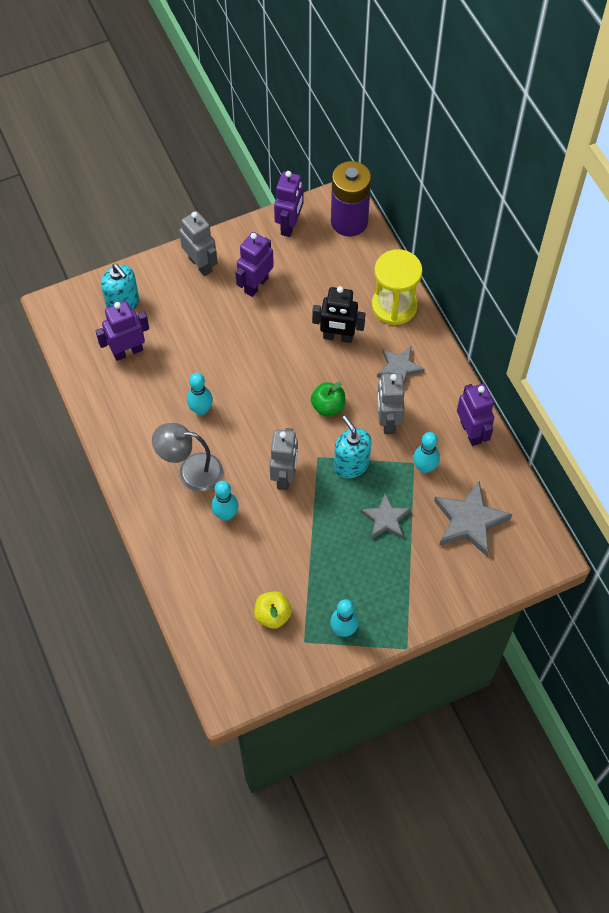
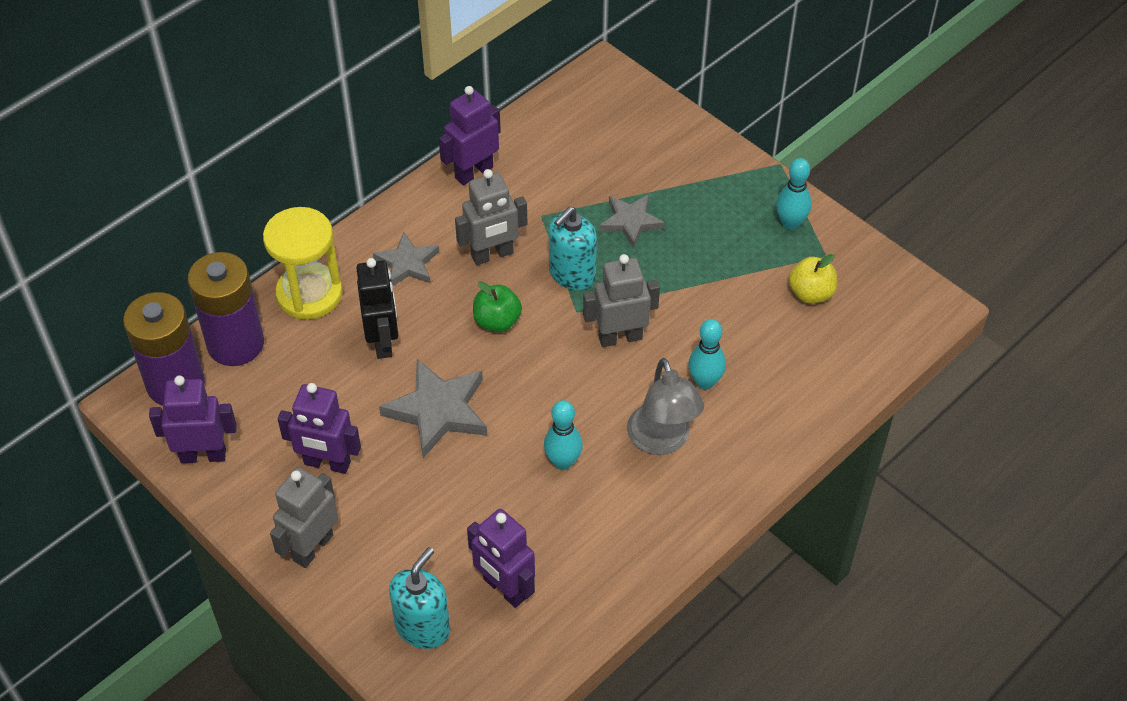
camera: 110 degrees left, 10 degrees down
turquoise bowling pin [413,432,440,473] -> none
grey star [434,481,512,556] -> grey star moved to [379,359,487,458]
none -> purple battery [188,252,264,366]

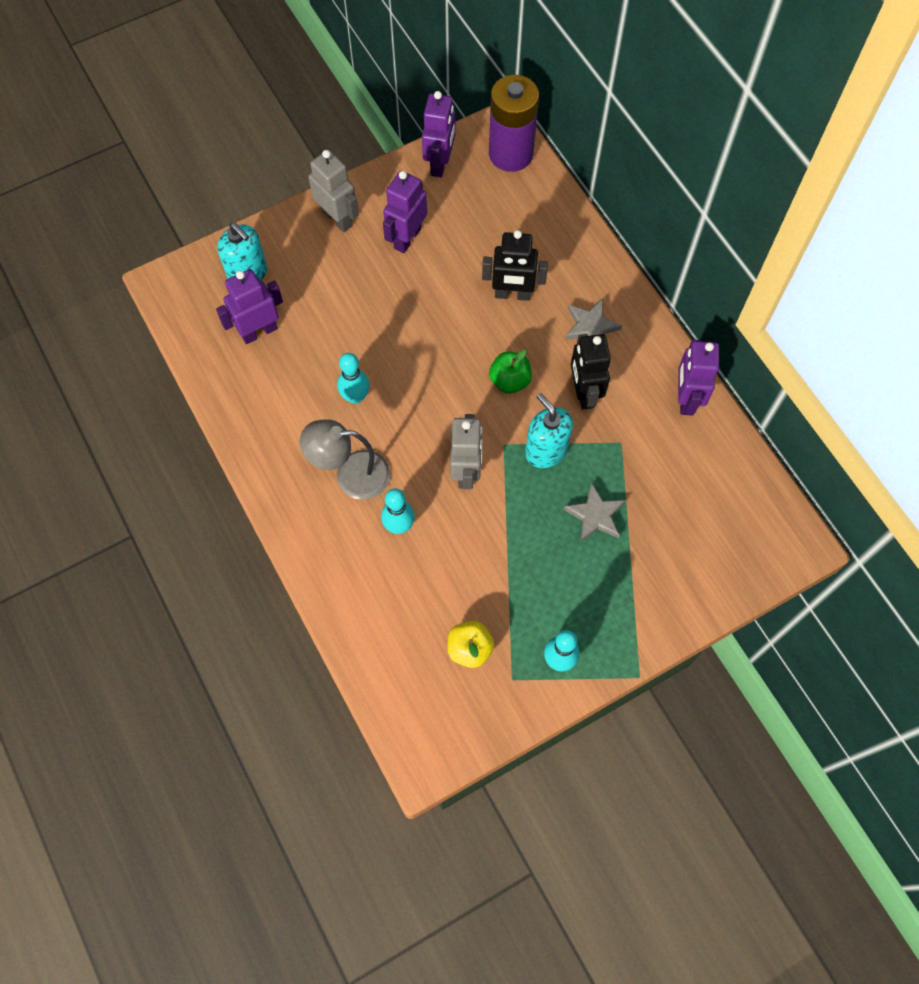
camera: 105 degrees right, 15 degrees up
purple battery [188,252,264,366] -> none
yellow hourglass [263,207,343,320] -> none
grey star [379,359,487,458] -> none
purple robot [439,86,501,185] -> purple robot turned 150 degrees counterclockwise [678,340,719,416]
grey robot [455,169,528,265] -> black robot [571,334,611,410]

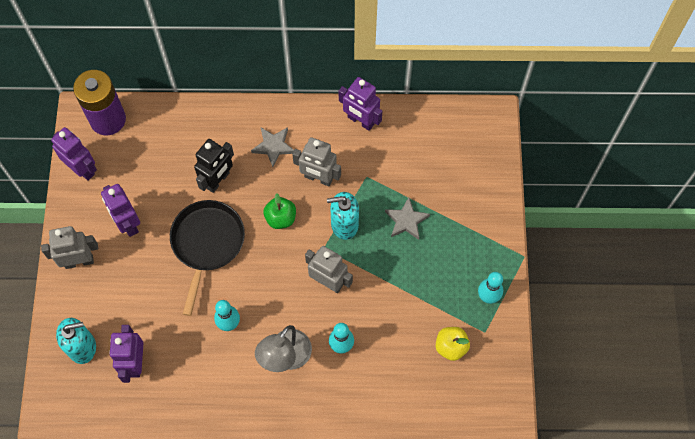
camera: 60 degrees left, 0 degrees up
black robot [571,334,611,410] -> grey robot [292,137,341,186]
none -> black pan [170,200,245,316]

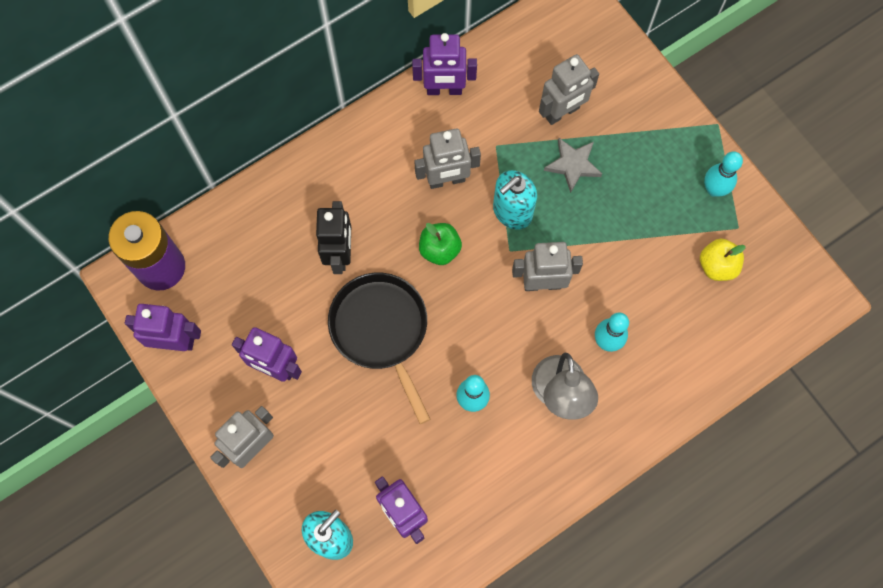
camera: 35 degrees left, 5 degrees up
grey star [251,127,294,167] -> none
none -> grey robot [539,54,599,125]

